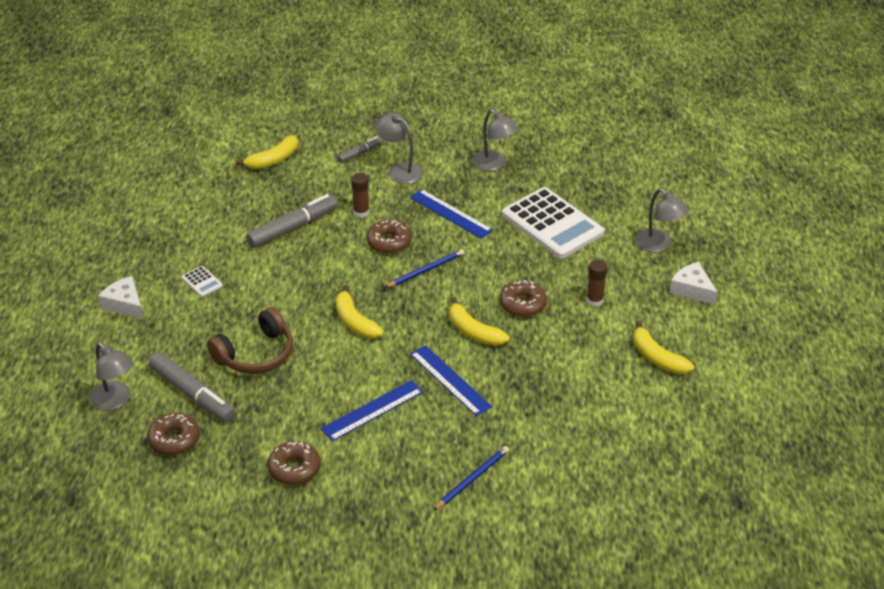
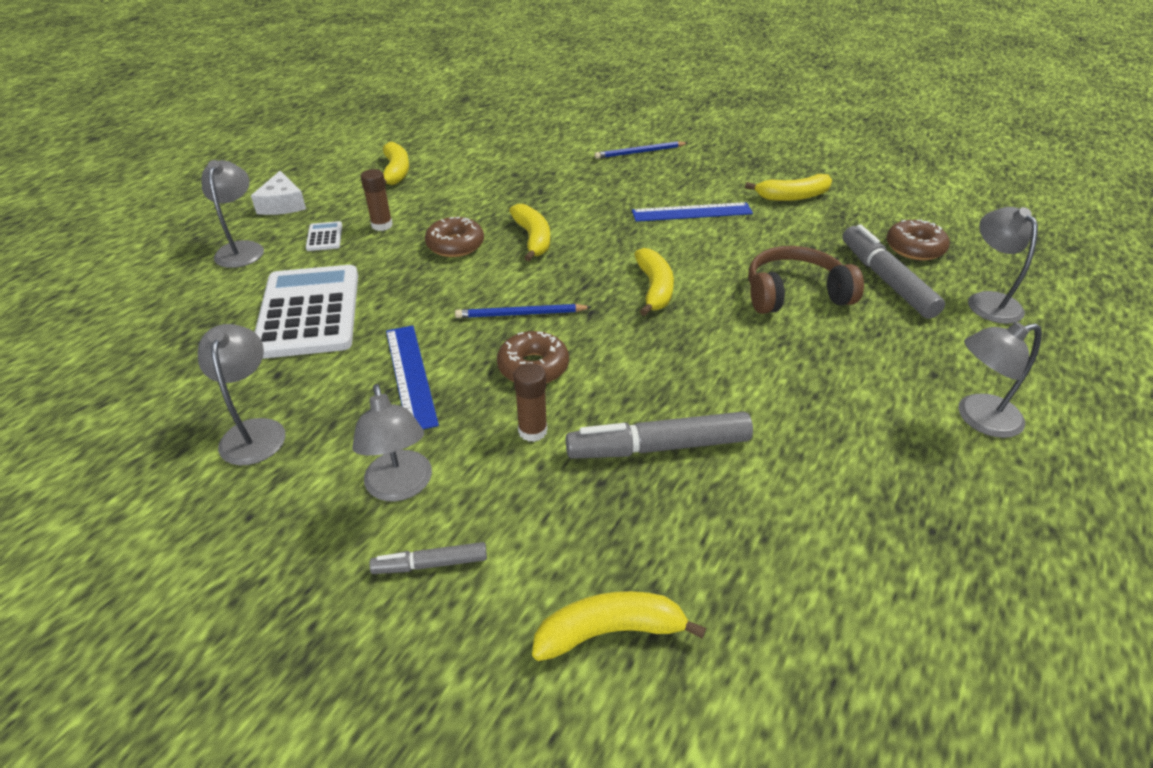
camera: 150 degrees left, 0 degrees up
white cheese [98,276,143,319] -> grey lamp [959,322,1042,438]
white calculator [181,266,223,297] -> white calculator moved to [306,221,342,251]
brown donut [267,441,321,485] -> yellow banana [745,174,832,201]
blue ruler [410,345,492,416] -> none

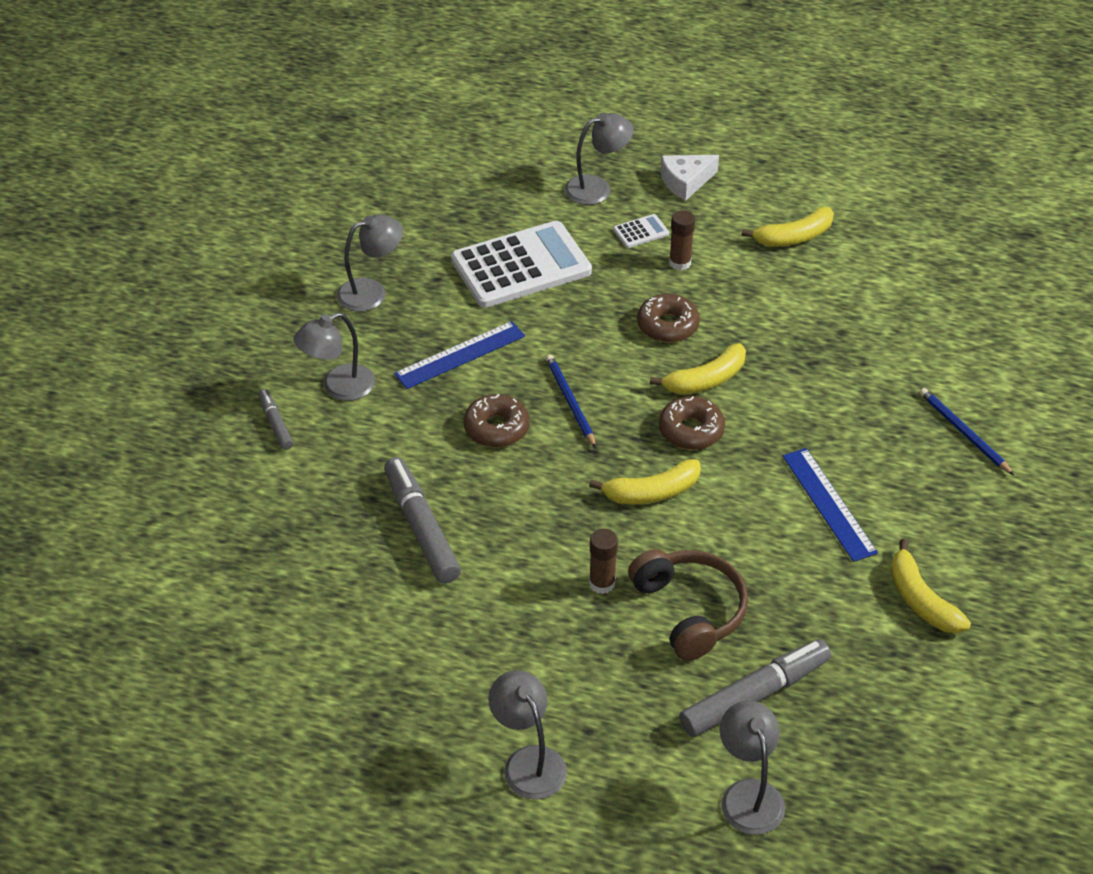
camera: 75 degrees right, 5 degrees up
brown glue stick [514,363,547,442] -> brown glue stick moved to [589,529,618,594]
yellow banana [532,591,706,661] -> none
brown donut [886,220,950,260] -> brown donut moved to [659,396,725,450]
grey lamp [968,207,1038,324] -> grey lamp turned 75 degrees counterclockwise [720,701,785,835]

